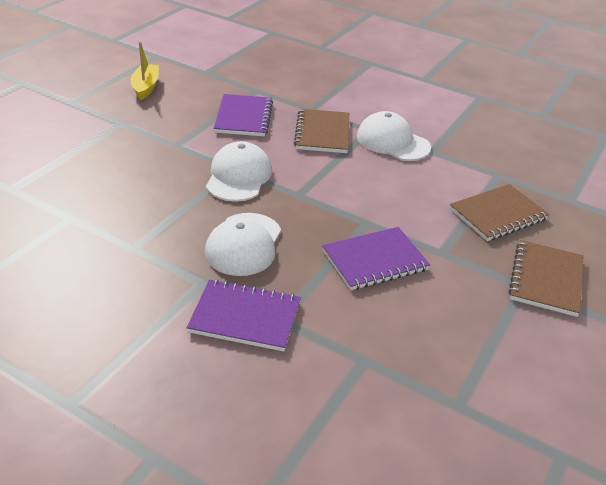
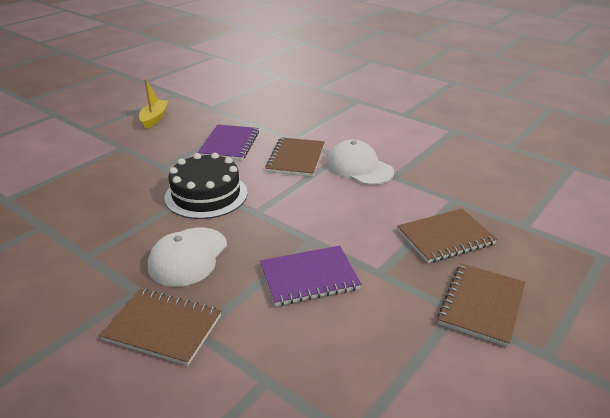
camera: 10 degrees right, 5 degrees down
purple notebook [187,279,301,351] -> brown notebook [100,289,221,366]
white cap [206,141,272,202] -> black cake [164,153,248,219]

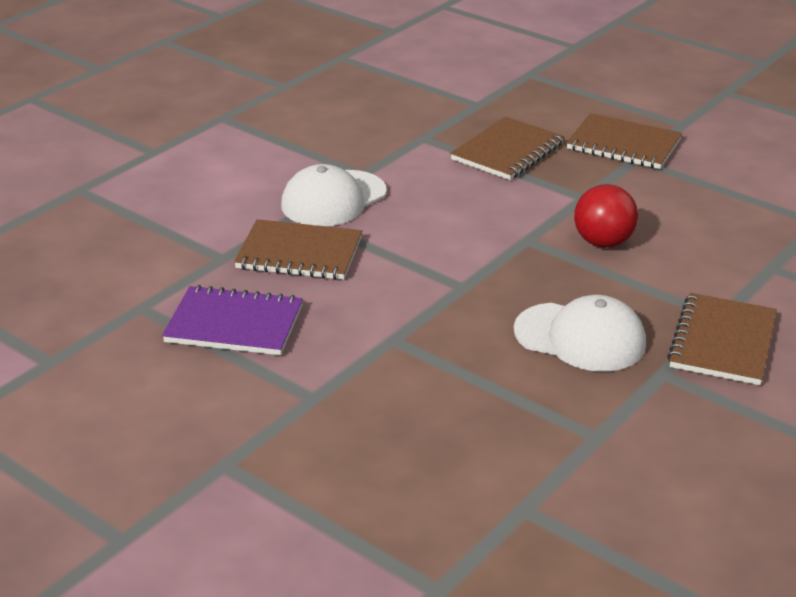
camera: 90 degrees left, 0 degrees up
yellow boat [139,79,169,129] -> none
black cake [164,153,248,219] -> none
purple notebook [260,246,361,306] -> red ball [574,184,638,248]
brown notebook [397,209,497,263] -> brown notebook turned 60 degrees clockwise [450,117,564,180]

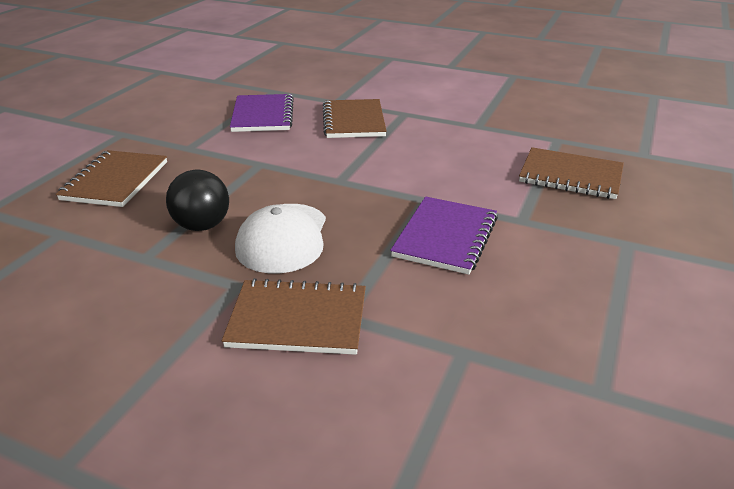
camera: 75 degrees right, 0 degrees up
white cap [281,164,387,226] -> none
brown notebook [566,113,682,169] -> brown notebook moved to [56,150,167,207]
red ball [574,184,638,248] -> purple notebook [390,197,498,275]
none -> black ball [166,170,229,231]

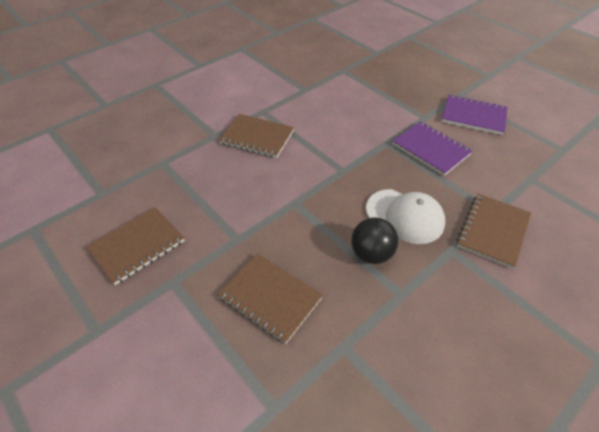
camera: 65 degrees left, 15 degrees up
purple notebook [230,94,294,132] -> purple notebook moved to [441,95,508,135]
brown notebook [519,147,624,199] -> brown notebook moved to [86,207,185,285]

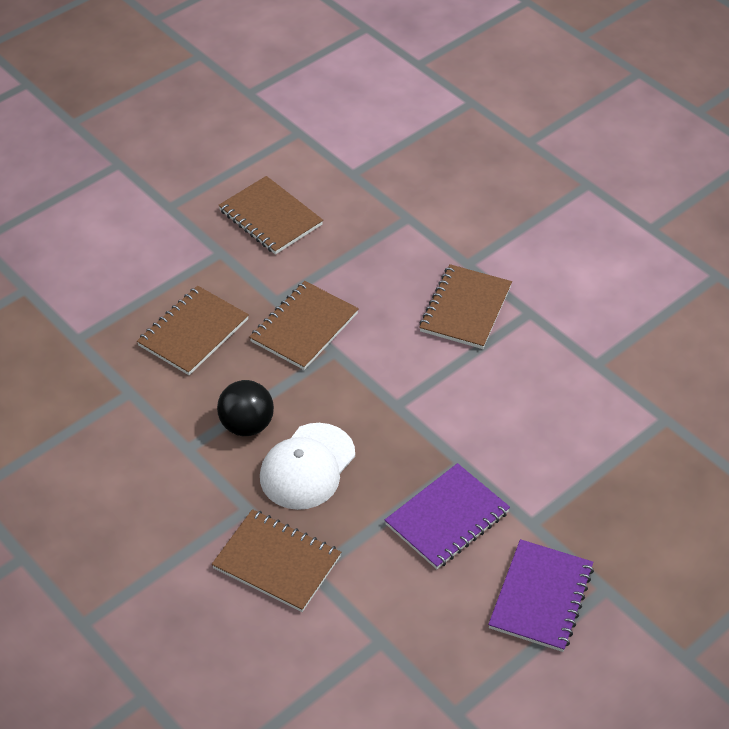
camera: 90 degrees right, 0 degrees up
none -> brown notebook [249,281,359,370]

